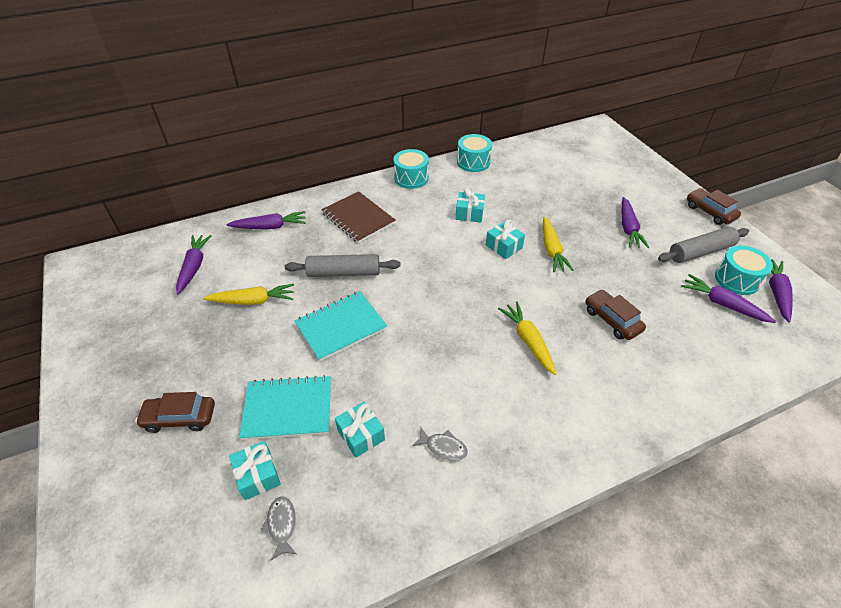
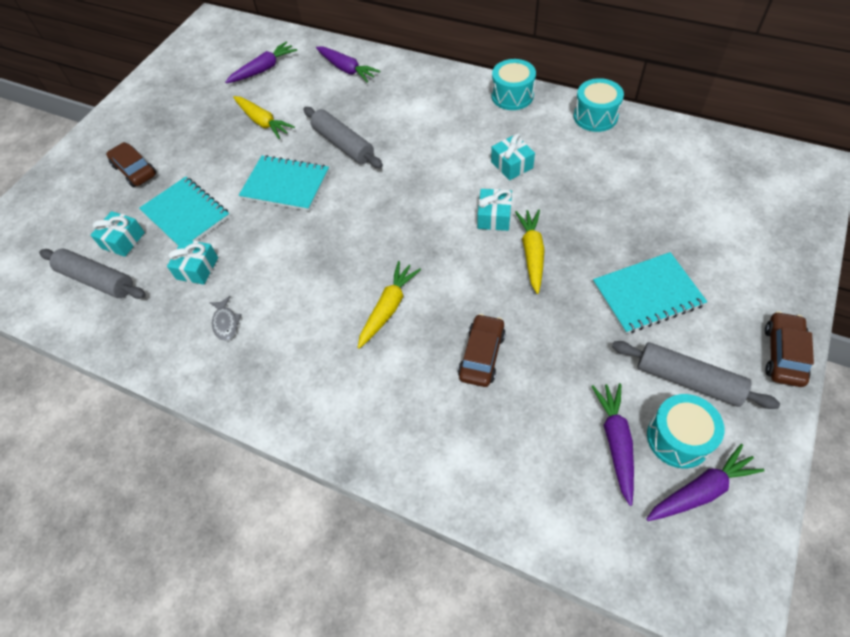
camera: 55 degrees right, 10 degrees up
grey fish [261,497,297,560] -> grey rolling pin [39,249,146,299]
brown notebook [321,191,396,243] -> none
yellow carrot [543,217,574,272] -> yellow carrot turned 135 degrees clockwise [515,210,545,294]
purple carrot [621,197,649,248] -> turquoise notebook [593,252,707,334]

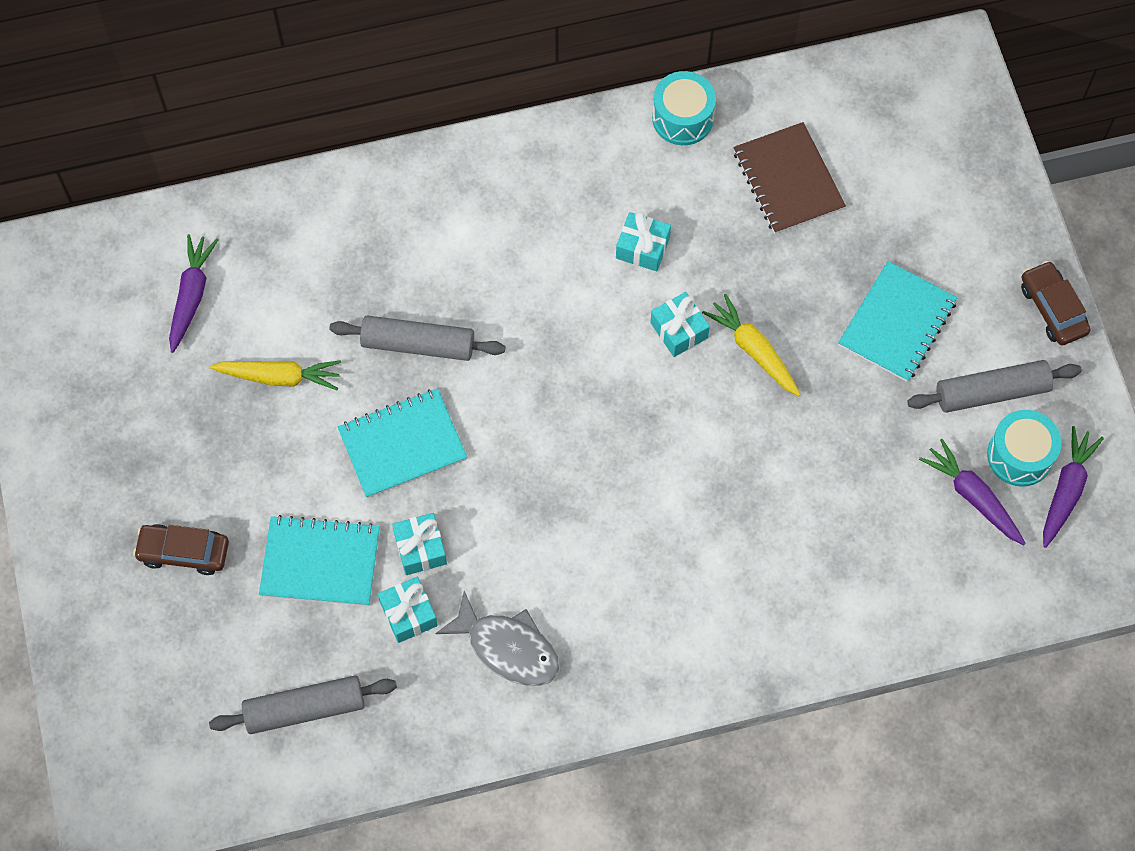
camera: 45 degrees left, 10 degrees up
turquoise gift [91,211,145,257] -> turquoise gift moved to [392,513,447,575]
grey fish [209,296,242,341] -> grey fish [435,591,560,686], size x1.86
purple carrot [316,47,380,83] -> none
yellow carrot [358,261,421,349] -> none
brown car [458,314,506,387] -> none
turquoise drum [492,59,536,110] -> none
none -> brown notebook [733,122,846,234]

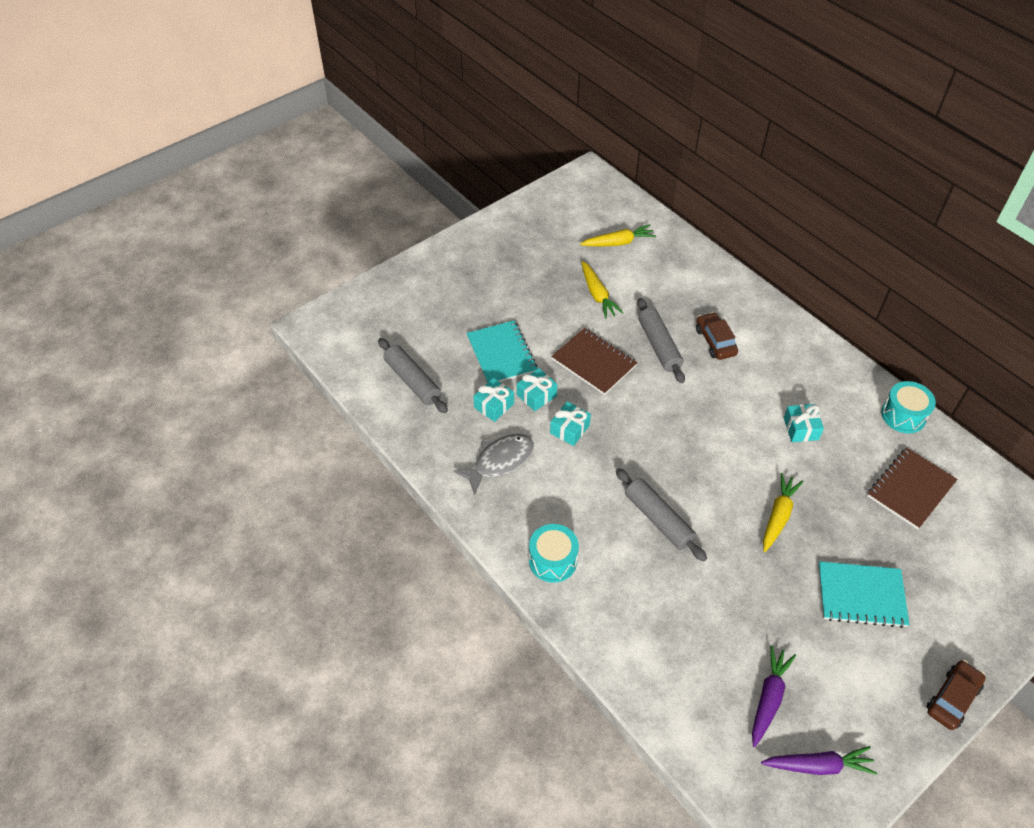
camera: 65 degrees right, 15 degrees down
brown car [133,524,229,575] -> brown car moved to [696,312,738,360]
purple carrot [169,234,218,353] -> yellow carrot [580,224,656,246]
turquoise notebook [338,388,467,498] -> brown notebook [551,328,638,395]
grey fish [435,591,560,686] -> grey fish turned 135 degrees counterclockwise [453,434,534,495]
turquoise gift [650,292,710,357] -> turquoise gift moved to [550,402,591,446]
grey rolling pin [907,360,1082,413] -> grey rolling pin moved to [616,468,707,562]
turquoise drum [987,410,1062,487] -> turquoise drum moved to [529,524,579,583]

